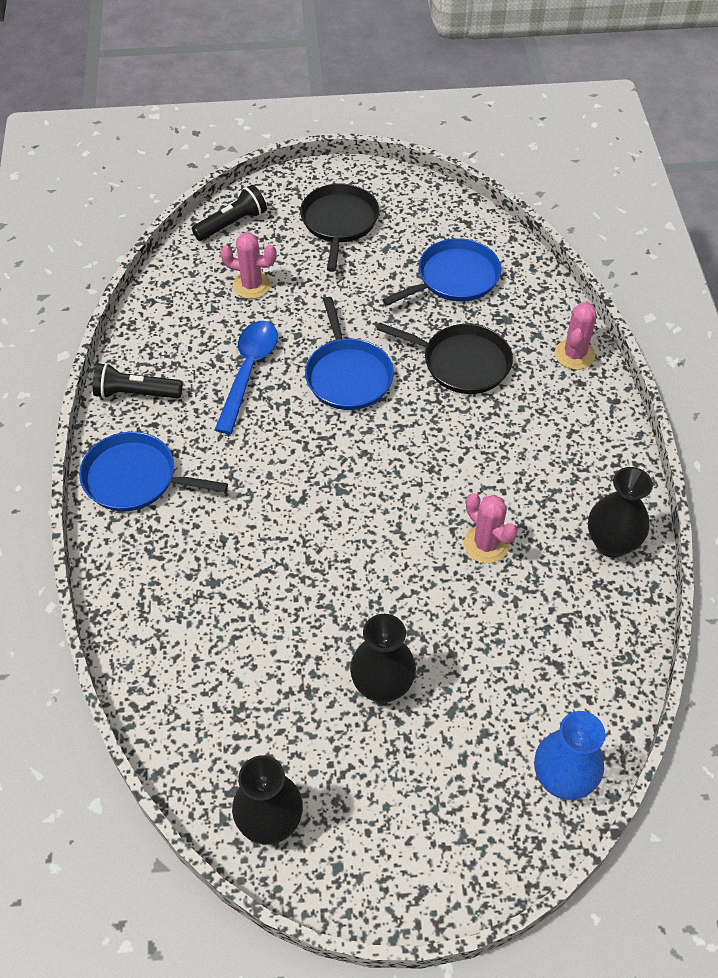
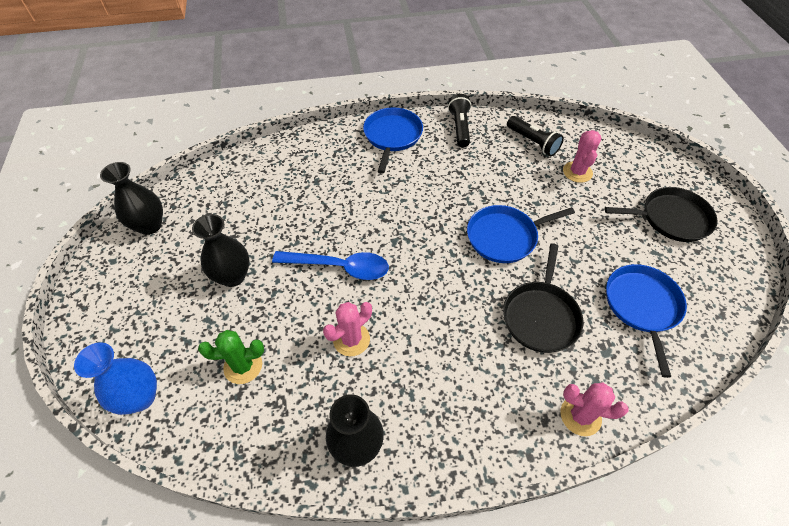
camera: 85 degrees right, 0 degrees up
black flashlight [192,185,267,241] -> black flashlight moved to [507,116,564,156]
blue spoon [215,321,278,434] -> blue spoon moved to [272,251,389,280]
blue pan [382,238,501,306] -> blue pan turned 135 degrees counterclockwise [606,264,687,378]
none -> green cactus [198,330,264,384]

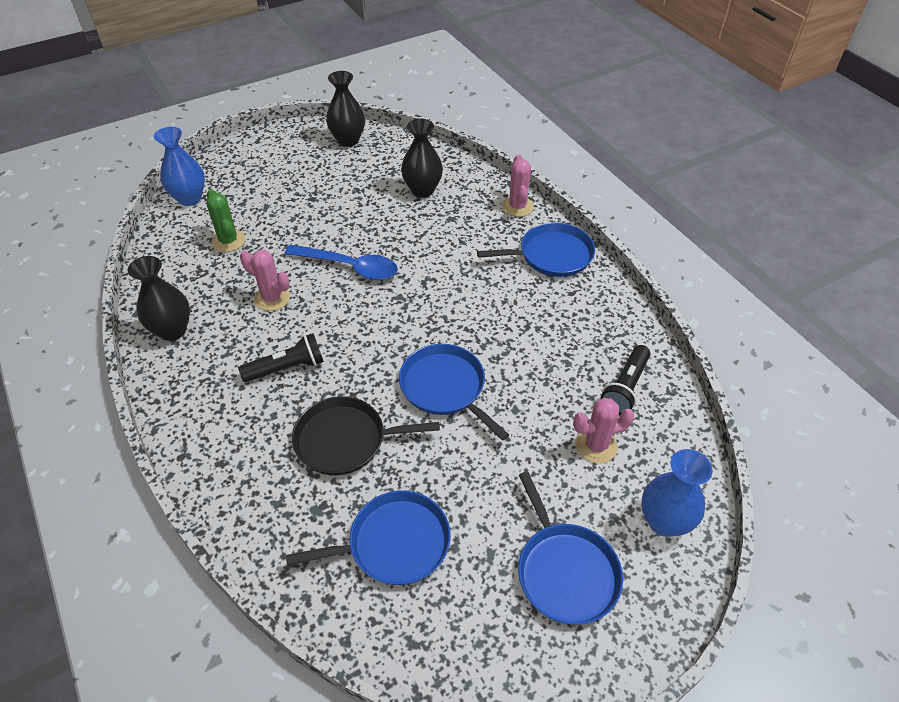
camera: 70 degrees right, 5 degrees down
black vase [192,214,250,287] -> black vase moved to [401,119,443,197]
blue spoon [272,251,389,280] -> blue spoon turned 60 degrees counterclockwise [284,245,398,280]
black flashlight [448,94,471,147] -> black flashlight moved to [238,333,324,382]
pink cactus [560,382,629,436] -> pink cactus moved to [502,155,534,217]
black pan [605,187,717,242] -> blue pan [518,471,623,625]
none -> blue vase [641,449,713,537]

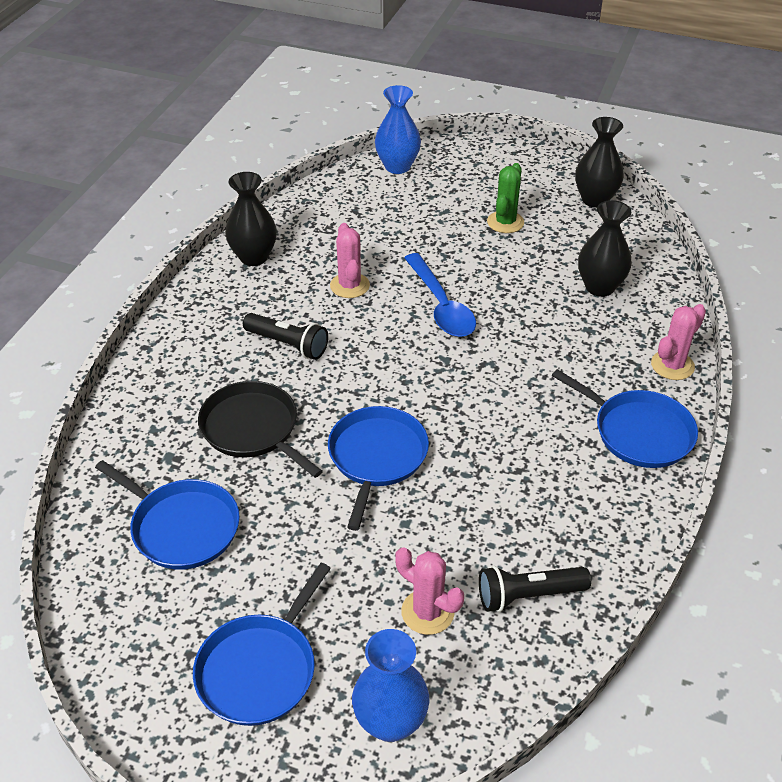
camera: 50 degrees right, 5 degrees down
green cactus [207,189,246,252] -> green cactus moved to [487,163,524,233]

